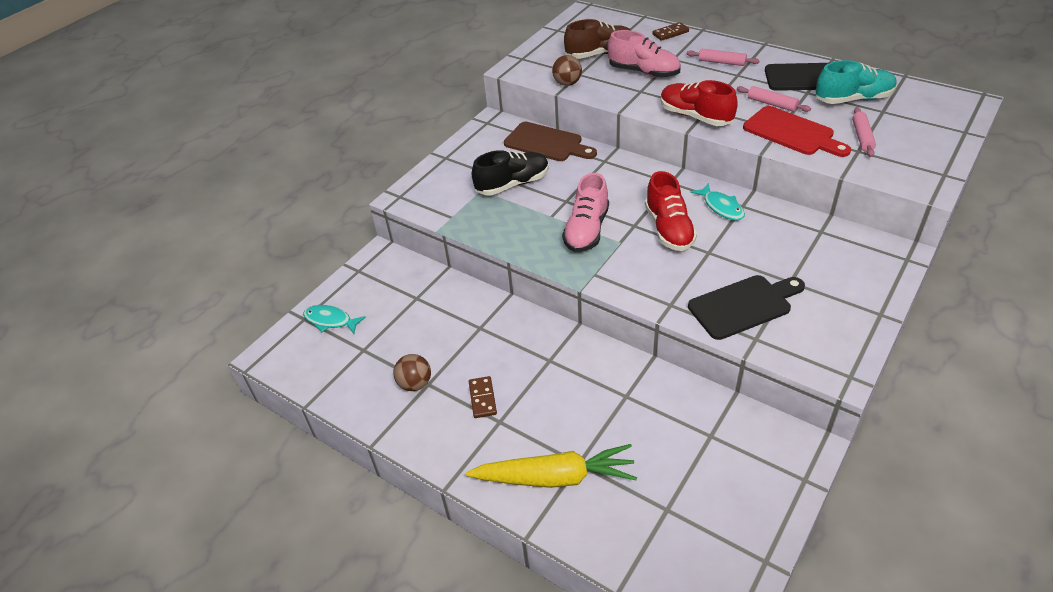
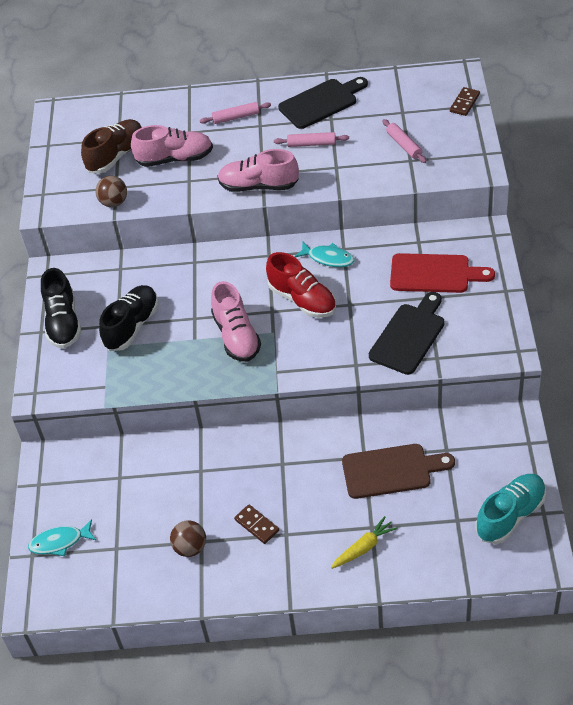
camera: 35 degrees left, 5 degrees up
yellow carrot [466,444,637,488] -> yellow carrot [331,516,398,569], size x0.54
brown cutting board [504,122,597,161] -> brown cutting board moved to [342,444,455,499]
brown domino [652,22,689,41] -> brown domino moved to [450,87,480,116]
red shoe [661,80,738,126] -> pink shoe [218,149,299,192]
red cutting board [743,106,851,157] -> red cutting board moved to [390,253,495,293]
turquoise shoe [816,60,897,104] -> turquoise shoe moved to [475,474,546,544]
none -> black shoe [41,268,81,348]

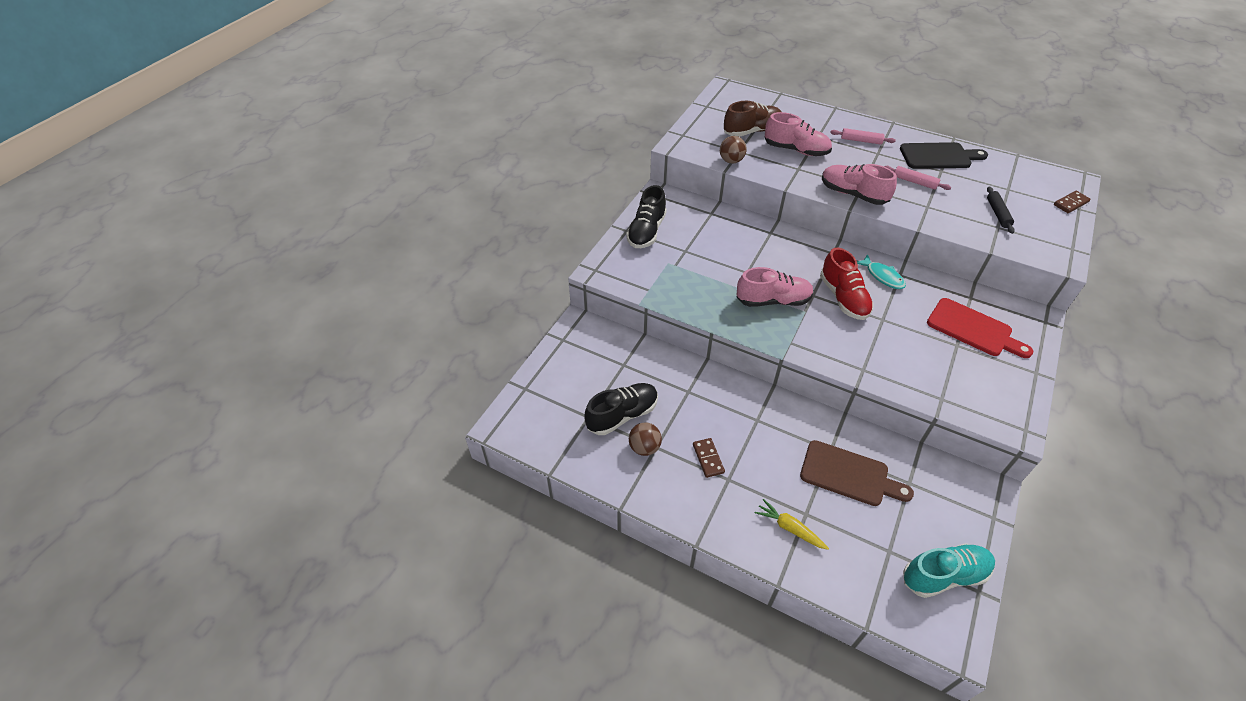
camera: 25 degrees right, 0 degrees up
turquoise fish [28,519,97,556] -> none
black shoe [99,285,159,351] -> black shoe moved to [584,383,658,435]
pink shoe [211,281,261,362] -> pink shoe turned 105 degrees counterclockwise [736,267,814,307]
yellow carrot [331,516,398,569] -> yellow carrot turned 135 degrees counterclockwise [755,499,829,550]
black cutting board [369,292,445,375] -> none
pink rolling pin [382,119,427,163] -> black rolling pin [987,186,1015,234]

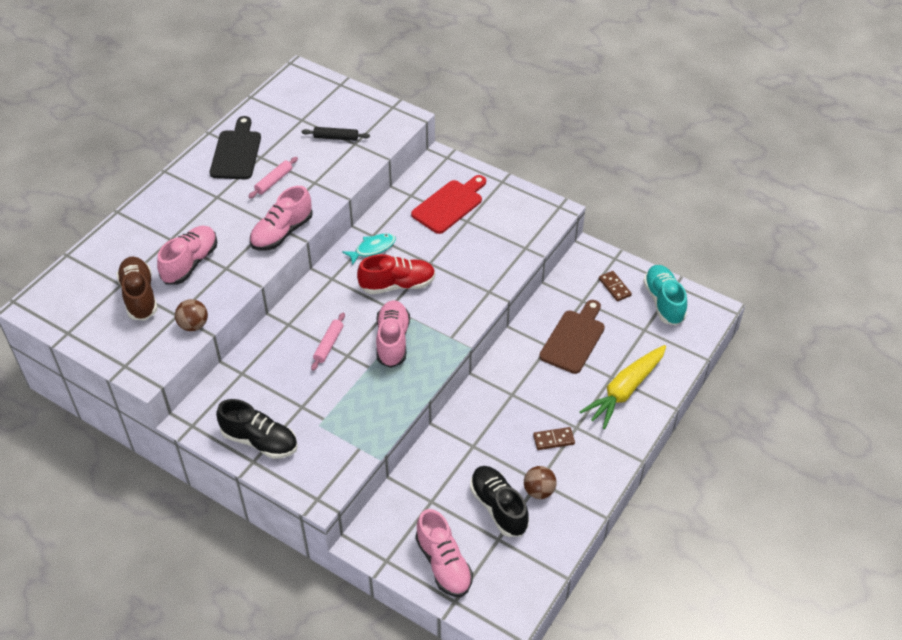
camera: 85 degrees left, 0 degrees up
yellow carrot [755,499,829,550] -> yellow carrot [580,345,666,429], size x1.85
pink rolling pin [830,128,896,145] -> pink rolling pin moved to [311,313,345,371]
brown domino [1054,191,1091,213] -> brown domino moved to [599,271,632,301]
none -> pink shoe [415,509,473,597]

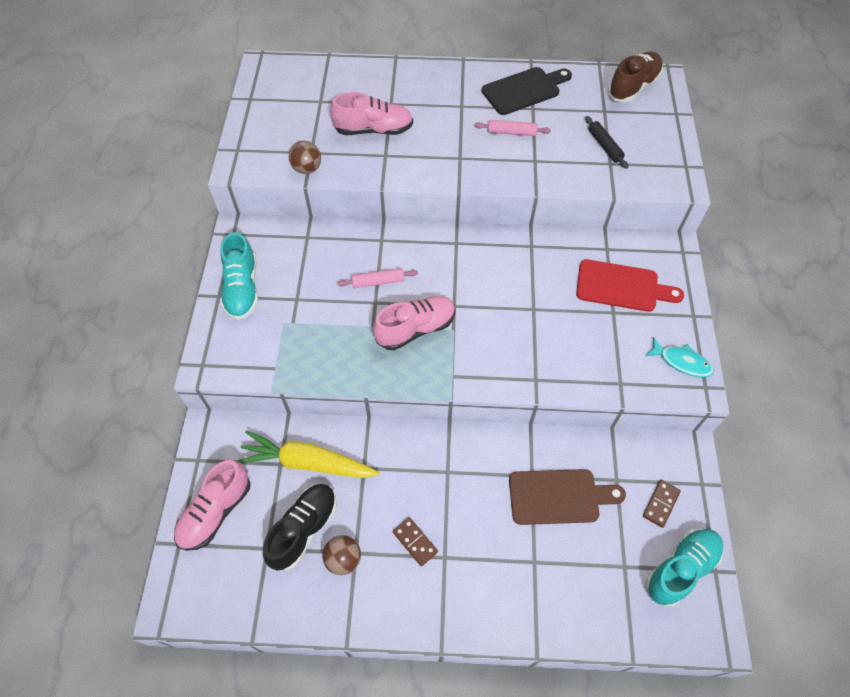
camera: 60 degrees right, 10 degrees up
brown shoe [116,257,158,321] -> brown shoe moved to [608,52,663,103]
black shoe [216,399,298,459] -> turquoise shoe [220,232,258,320]
pink shoe [250,186,313,251] -> none
turquoise fish [342,233,396,265] -> turquoise fish moved to [645,337,714,377]
red shoe [357,254,436,294] -> none
yellow carrot [580,345,666,429] -> yellow carrot moved to [236,430,380,478]

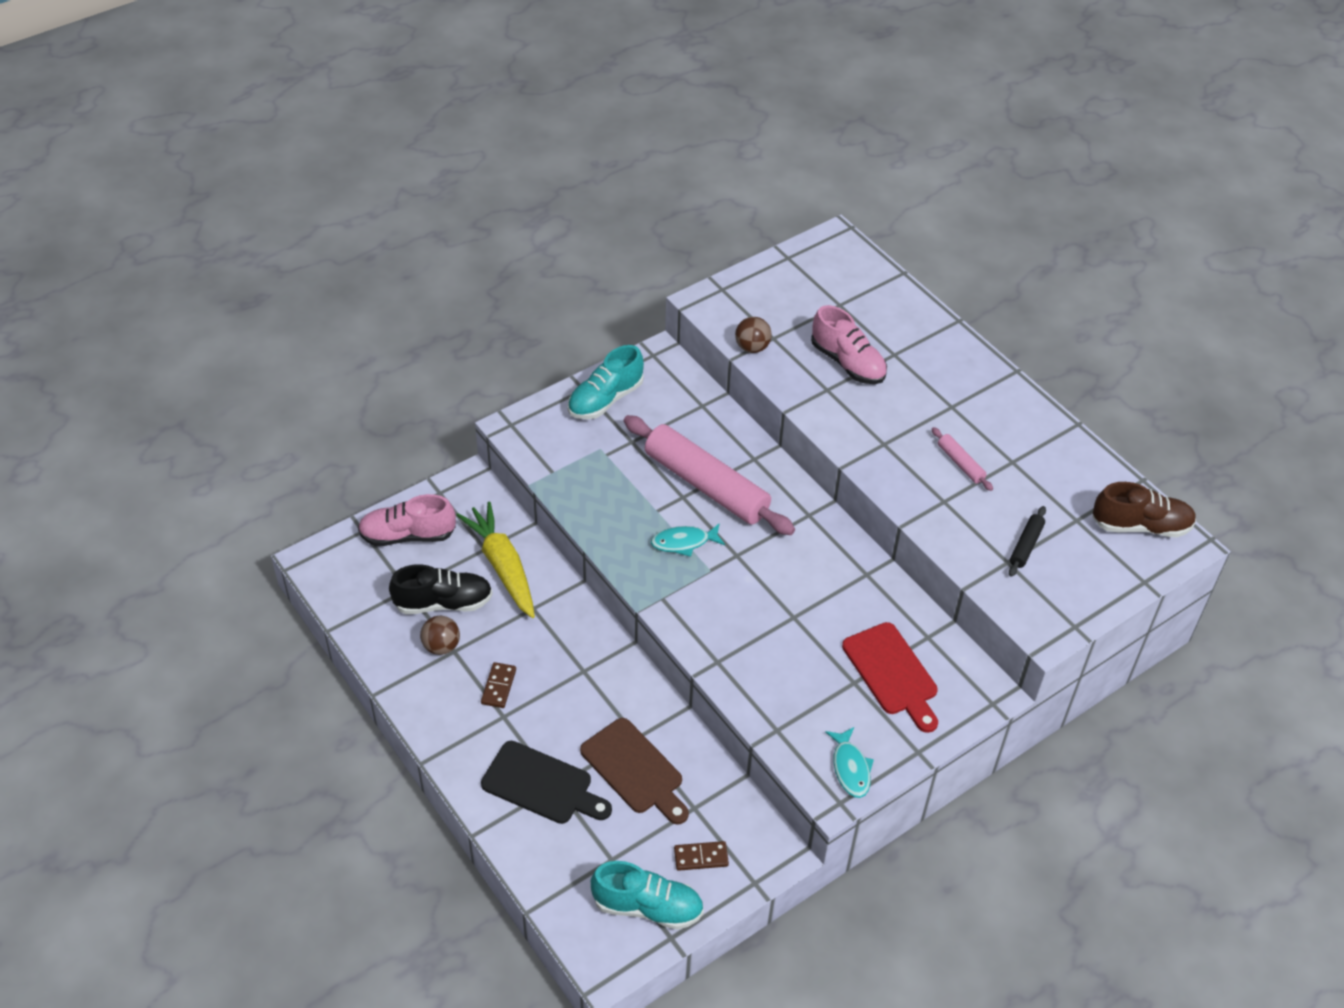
camera: 50 degrees right, 10 degrees down
pink rolling pin [337,268,418,288] -> pink rolling pin [624,415,795,535], size x2.37
pink shoe [373,296,456,350] -> turquoise fish [651,524,725,557]
black cutting board [481,67,572,115] -> black cutting board moved to [481,741,612,824]

